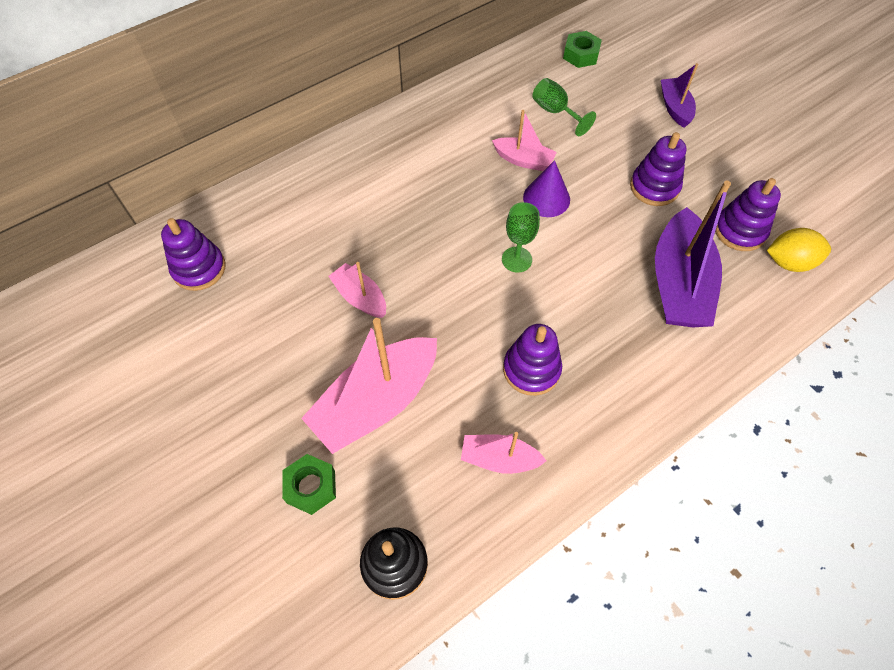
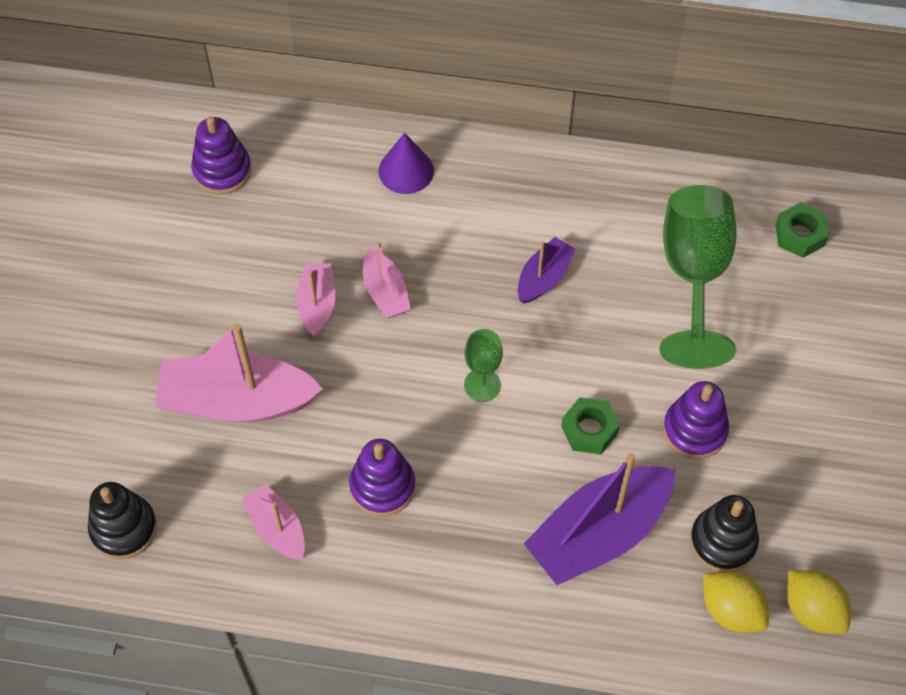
camera: 45 degrees right, 0 degrees up
green nut [282,454,336,515] -> green nut moved to [561,397,620,454]
pink boat [492,110,557,171] -> pink boat moved to [363,241,411,318]
purple cone [523,160,570,217] -> purple cone moved to [379,133,434,194]
green goblet [532,78,596,136] -> green goblet [659,185,736,369], size x2.02
purple boat [661,63,699,128] -> purple boat moved to [518,237,576,304]
purple stacking toy [715,178,781,251] -> black stacking toy [690,495,759,572]
none -> yellow lemon [787,570,851,634]

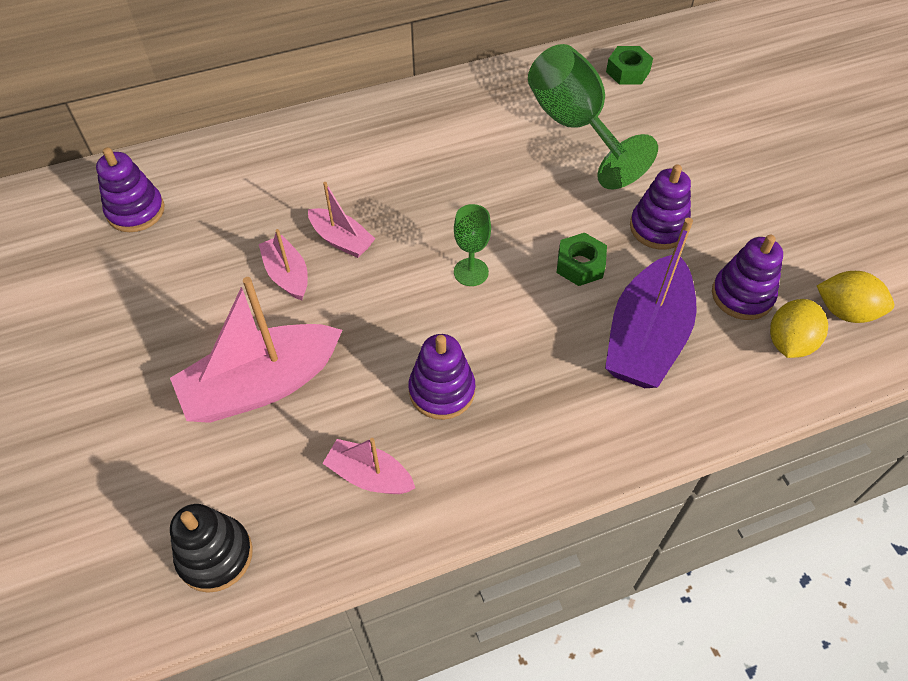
camera: 30 degrees left, 5 degrees down
purple cone [379,133,434,194] -> none
purple boat [518,237,576,304] -> none
black stacking toy [690,495,759,572] -> purple stacking toy [712,235,783,320]
yellow lemon [703,571,769,633] -> yellow lemon turned 75 degrees counterclockwise [770,299,828,358]

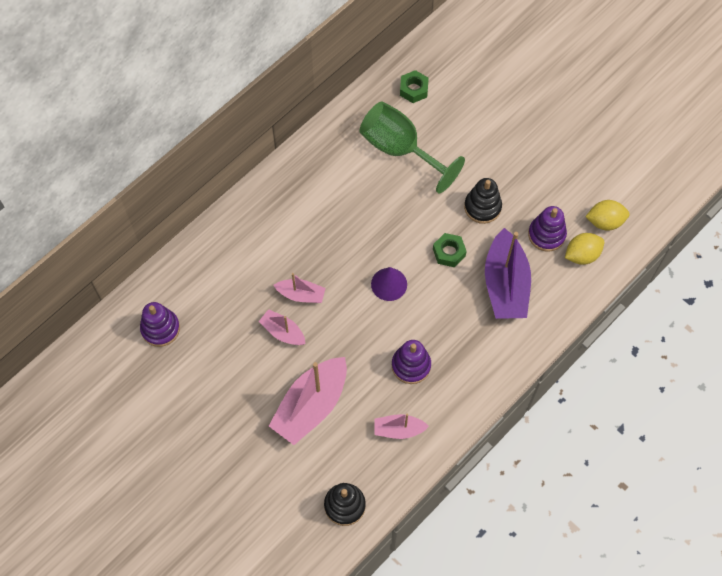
camera: 25 degrees left, 10 degrees up
green goblet [454,204,491,286] -> purple cone [371,267,407,301]
purple stacking toy [630,164,691,250] -> black stacking toy [464,178,502,224]
yellow lemon [770,299,828,358] -> yellow lemon turned 60 degrees clockwise [565,233,604,265]

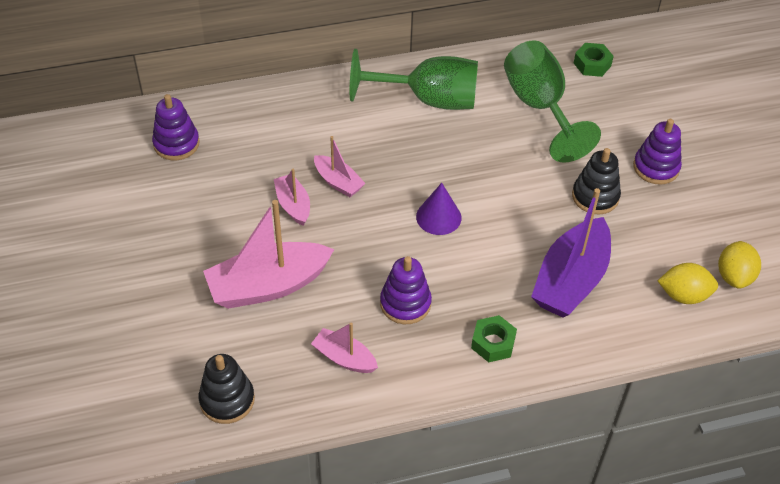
camera: 30 degrees right, 15 degrees down
green nut [433,233,467,267] -> green nut moved to [471,315,517,362]
purple stacking toy [528,206,567,252] -> purple stacking toy moved to [633,119,682,185]
yellow lemon [585,200,629,231] -> yellow lemon turned 75 degrees clockwise [718,241,761,289]
none -> green goblet [350,49,478,110]

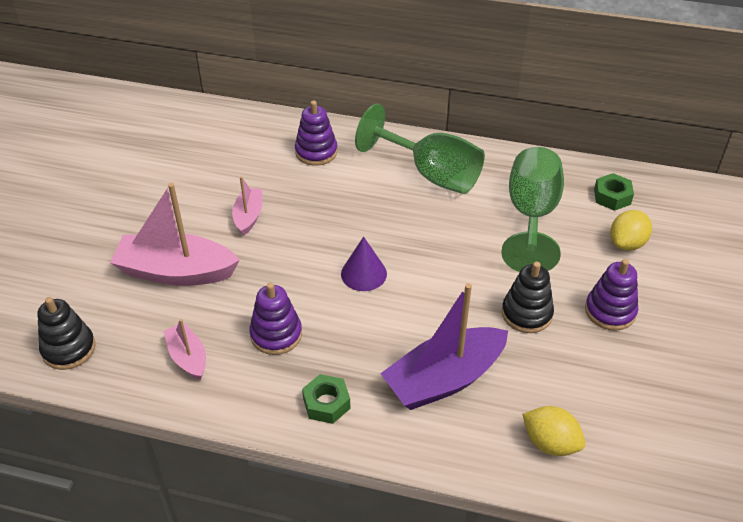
camera: 30 degrees right, 5 degrees down
purple stacking toy [152,94,200,160] -> purple stacking toy moved to [295,101,338,166]
pink boat [314,136,366,197] -> none
yellow lemon [718,241,761,289] -> yellow lemon moved to [610,210,652,251]

